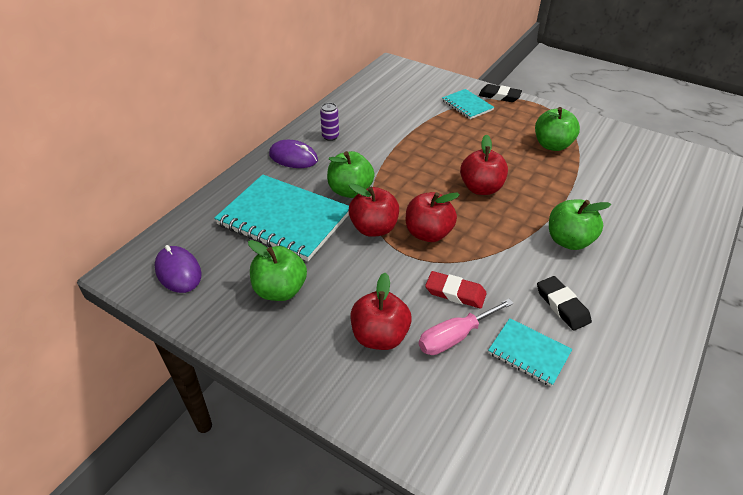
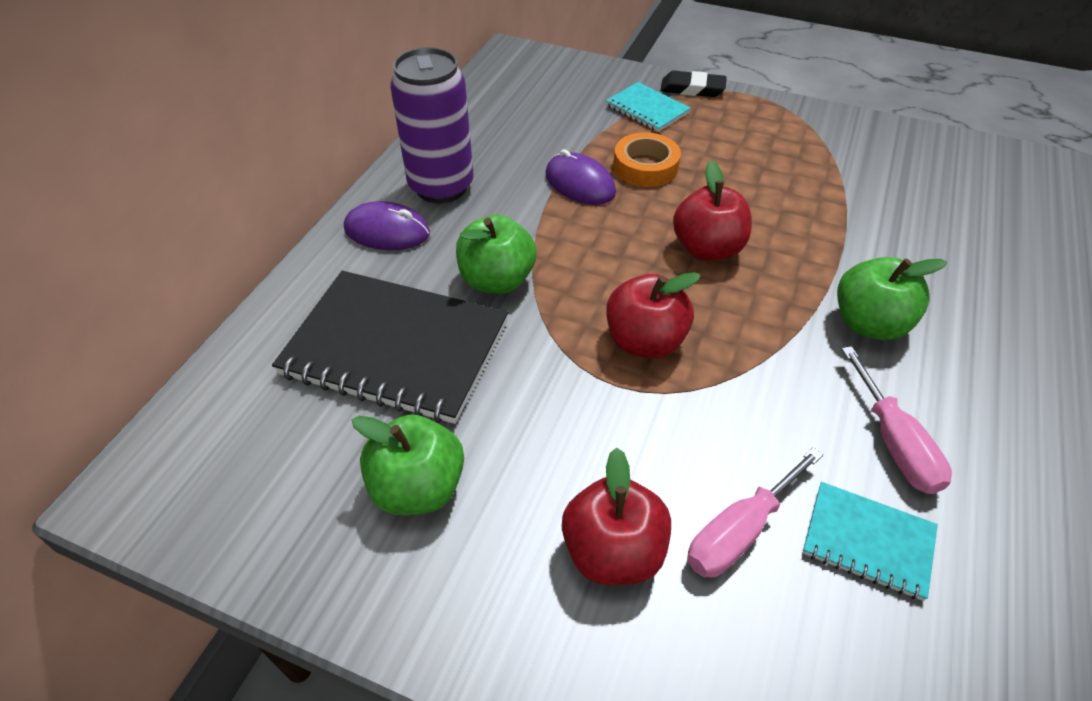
camera: 10 degrees left, 5 degrees up
purple mouse [155,245,202,293] -> purple mouse moved to [546,149,616,205]
turquoise notebook [214,175,349,261] -> black notebook [272,271,508,424]
purple can [320,103,339,141] -> purple can [390,47,474,203], size x2.29
red apple [349,183,399,237] -> none
red eraser [425,271,487,309] -> none
green apple [535,107,580,151] -> none
black eraser [537,276,592,331] -> pink screwdriver [842,346,952,494]
none -> orange tape [613,132,681,187]

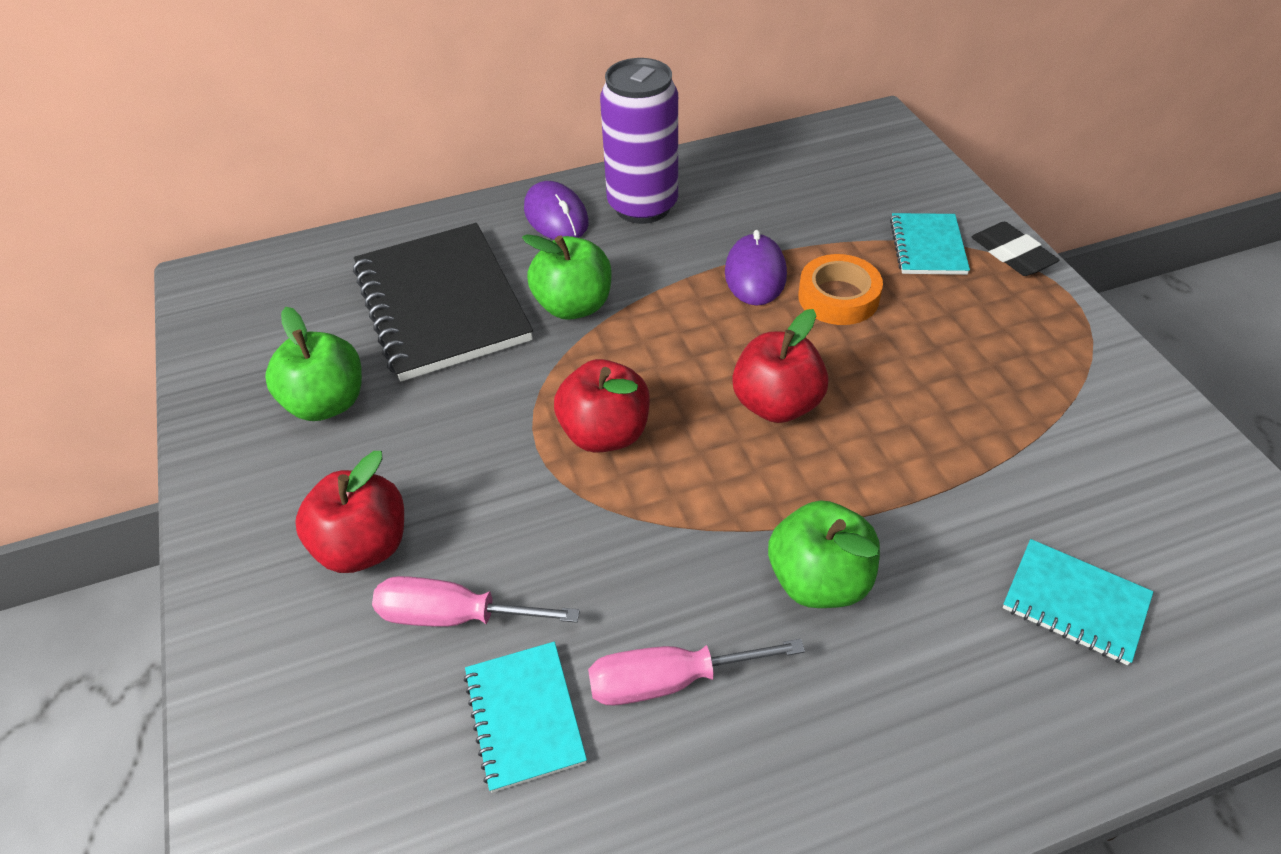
camera: 50 degrees right, 0 degrees up
pink screwdriver [842,346,952,494] -> pink screwdriver turned 45 degrees clockwise [588,639,805,706]
none -> turquoise notebook [1003,539,1153,665]

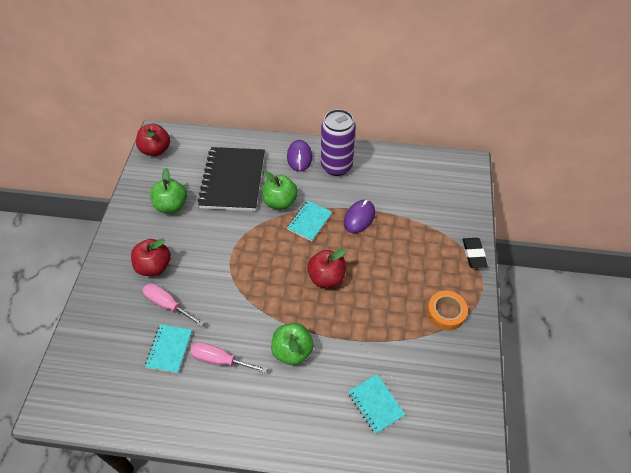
camera: 25 degrees right, 5 degrees up
red apple [554,359,650,453] -> red apple moved to [136,124,170,156]
orange tape [798,254,883,325] -> orange tape moved to [427,291,468,330]
turquoise notebook [890,213,970,275] -> turquoise notebook moved to [287,201,332,241]

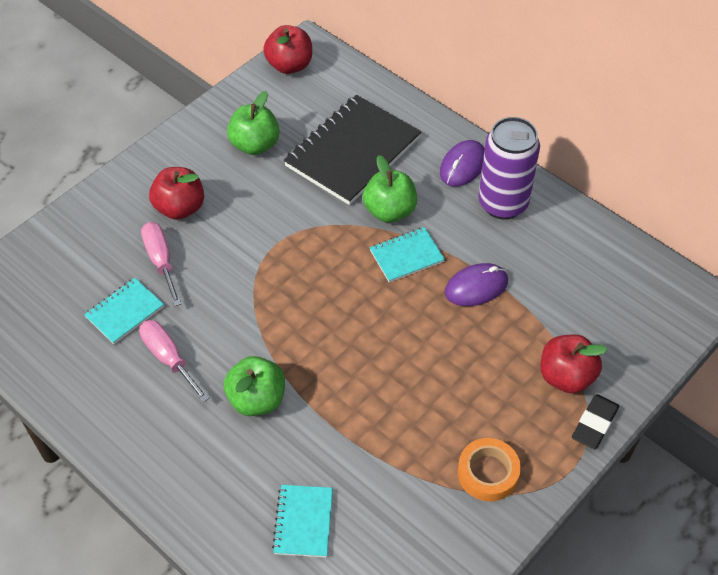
camera: 35 degrees right, 0 degrees up
red apple [307,249,347,288] -> red apple moved to [541,335,608,394]

